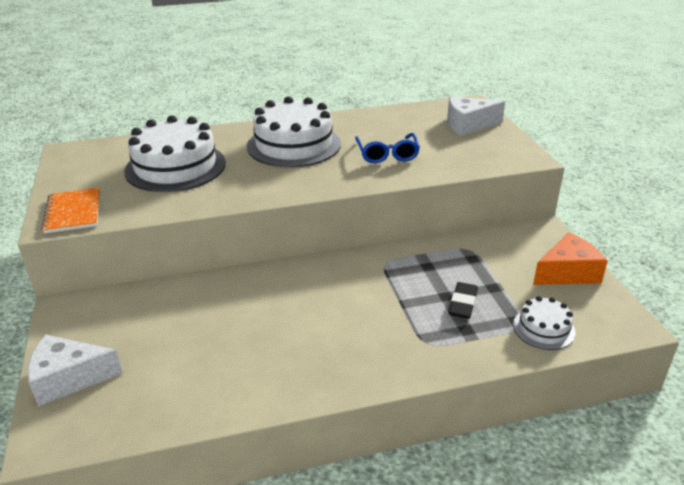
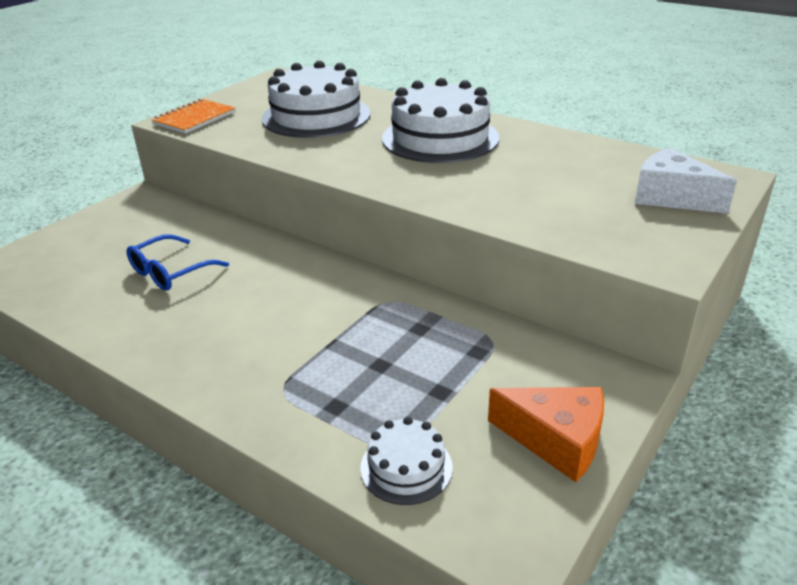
camera: 50 degrees right, 0 degrees up
white cheese [27,335,123,406] -> none
blue glasses [355,133,420,163] -> blue glasses moved to [126,234,229,291]
black eraser [448,282,478,319] -> none

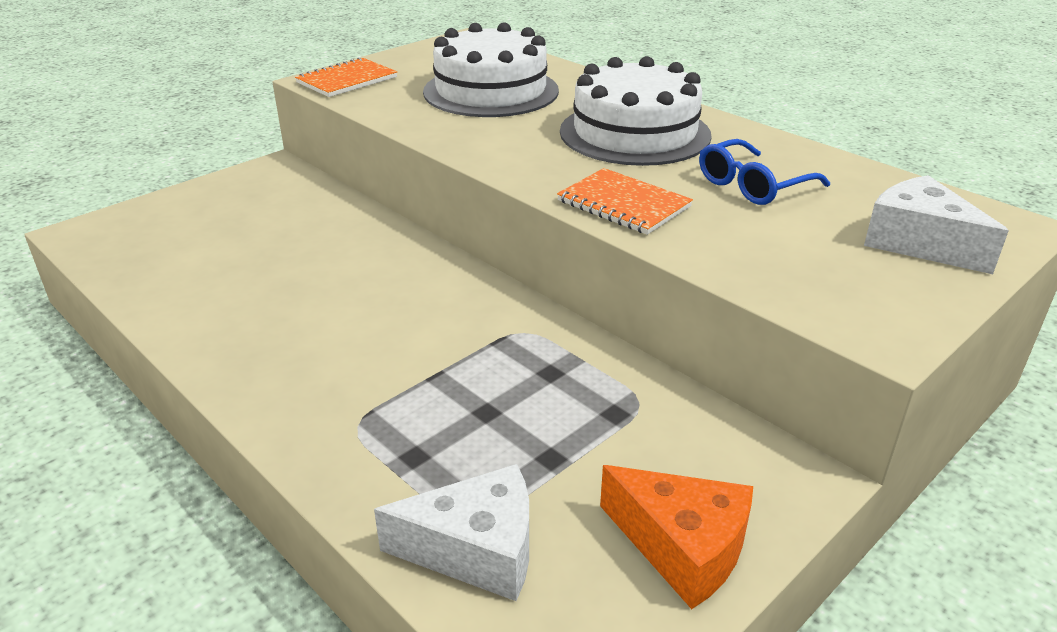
camera: 10 degrees right, 0 degrees up
blue glasses [126,234,229,291] -> blue glasses moved to [699,139,830,205]
white cake [360,417,453,505] -> white cheese [374,464,529,601]
none -> orange notebook [557,168,693,235]

